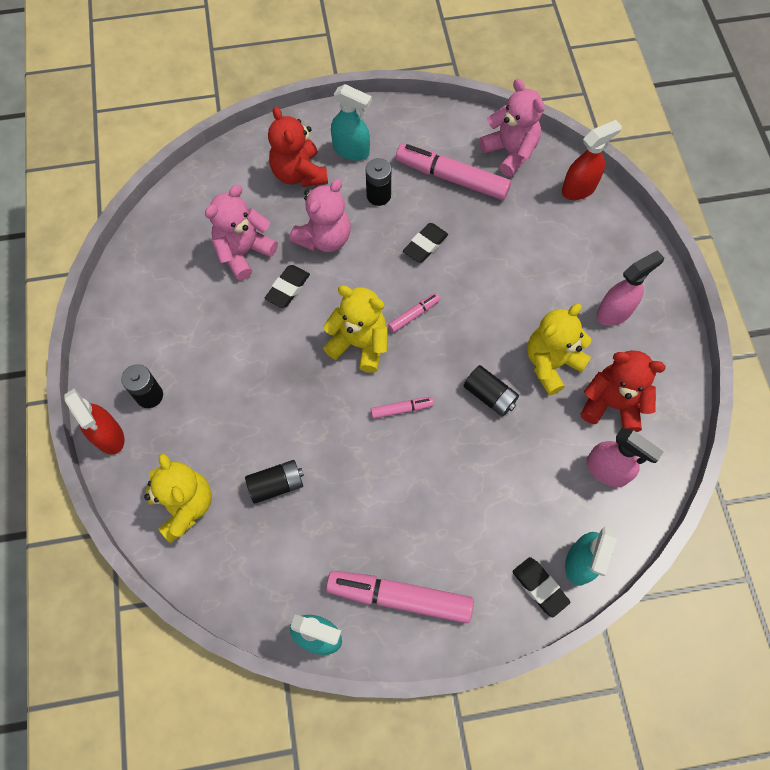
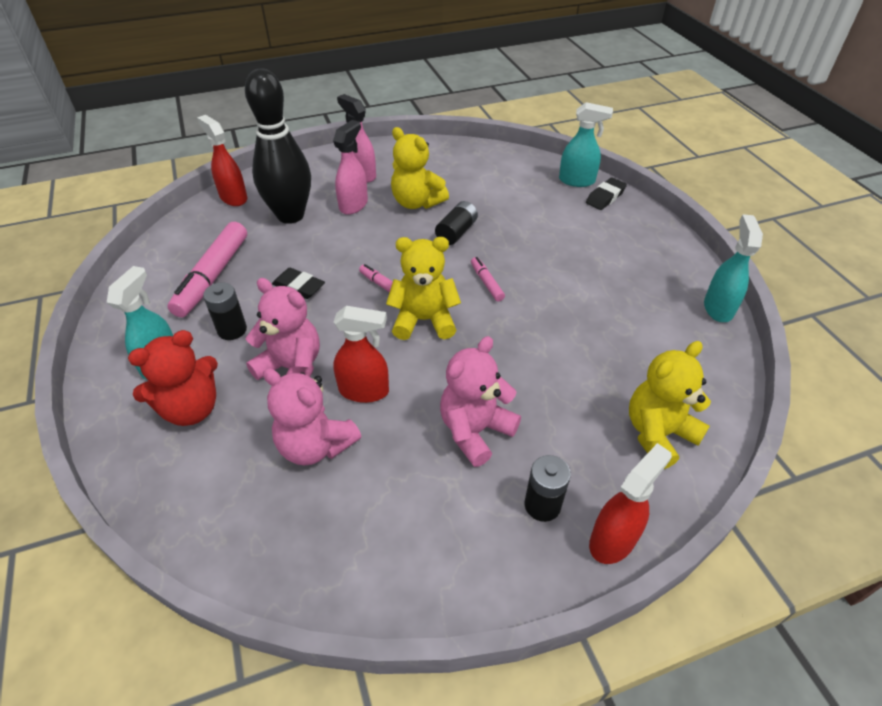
camera: 100 degrees left, 20 degrees down
black battery [245,460,304,504] -> none
black eraser [265,265,310,308] -> red spray bottle [333,306,389,403]
yellow teddy bear [323,286,388,373] -> yellow teddy bear turned 75 degrees clockwise [386,237,461,340]
pink marker [326,571,474,623] -> none
pink teddy bear [479,79,545,177] -> pink teddy bear moved to [440,336,521,467]
red teddy bear [581,350,666,432] -> none
pink spray bottle [586,428,664,487] -> pink spray bottle moved to [333,120,368,215]
none -> black bowling pin [245,68,311,224]

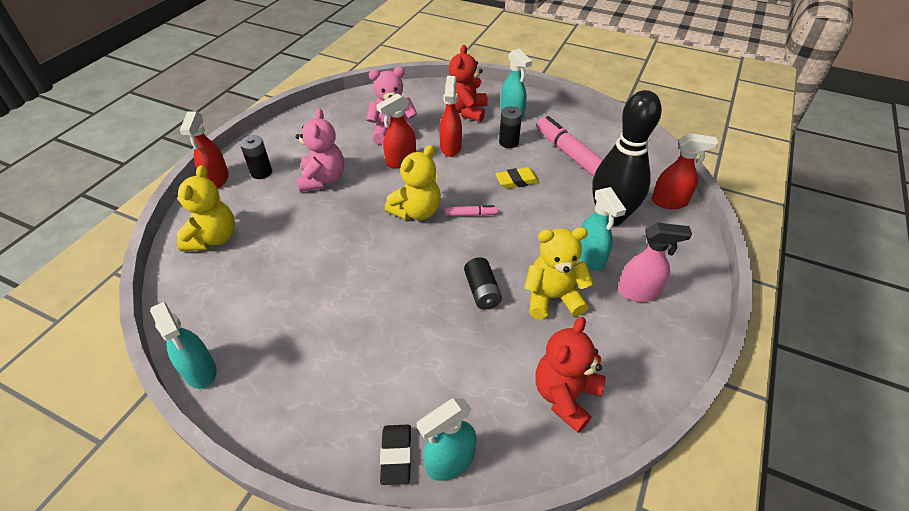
camera: 135 degrees right, 0 degrees up
pink teddy bear [246,278,320,380] -> red spray bottle [439,76,462,157]
black eraser [272,268,325,299] -> yellow eraser [495,167,540,189]
pink spray bottle [333,120,368,215] -> turquoise spray bottle [579,187,626,271]
pink marker [471,257,505,301] -> none
none -> red teddy bear [535,317,605,433]

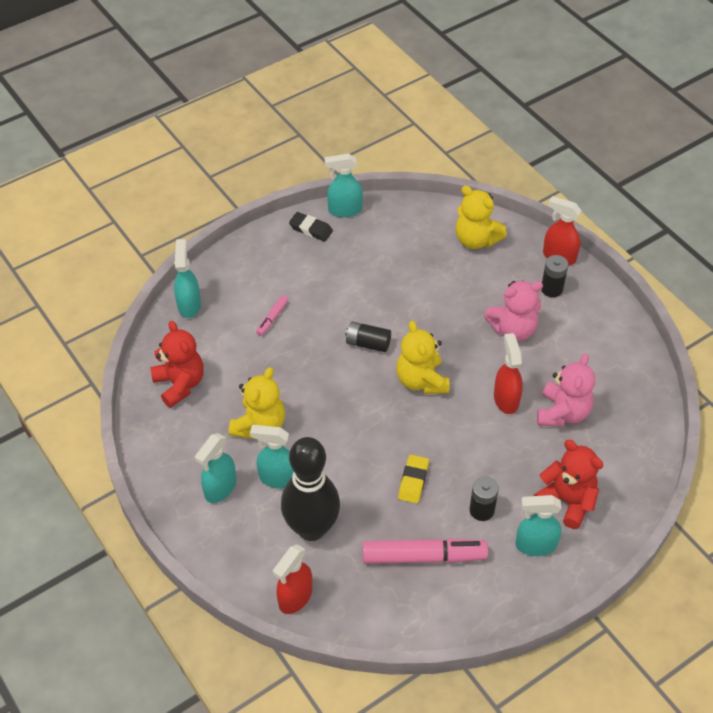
camera: 120 degrees right, 5 degrees up
pink teddy bear [296,108,344,192] -> pink teddy bear turned 45 degrees counterclockwise [484,281,543,341]
black eraser [380,425,411,485] -> black eraser moved to [289,212,333,242]
red spray bottle [439,76,462,157] -> none
pink marker [445,205,498,216] -> pink marker moved to [256,295,288,336]
black battery [464,257,502,310] -> black battery moved to [345,321,391,352]
pink spray bottle [618,223,692,302] -> turquoise spray bottle [195,433,236,503]

